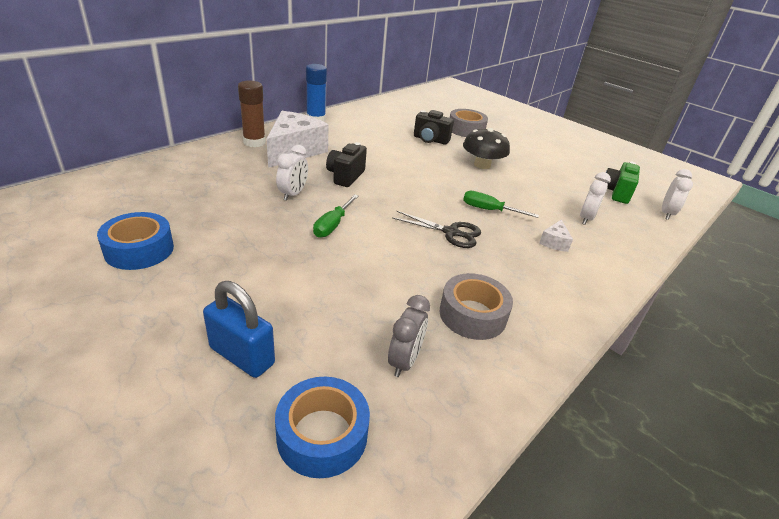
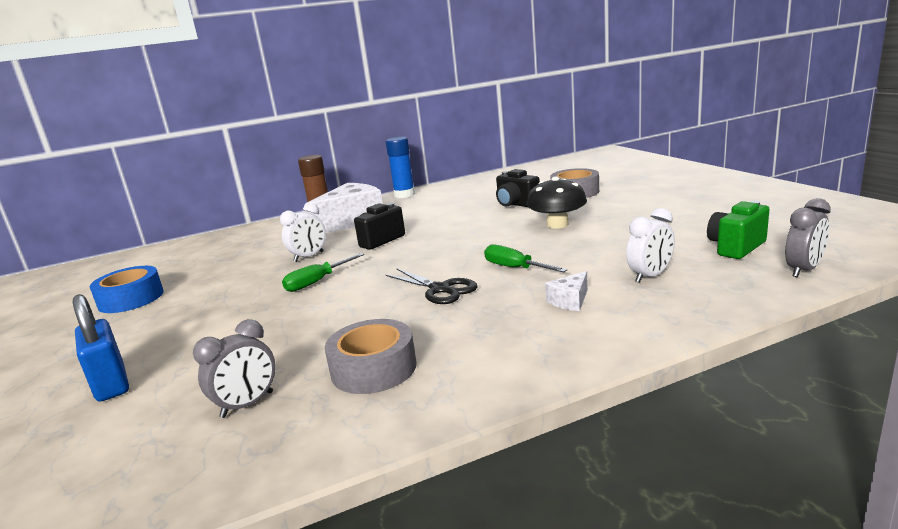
camera: 30 degrees right, 15 degrees down
blue tape [275,377,370,478] -> none
white clock [662,169,693,220] -> grey clock [785,198,831,277]

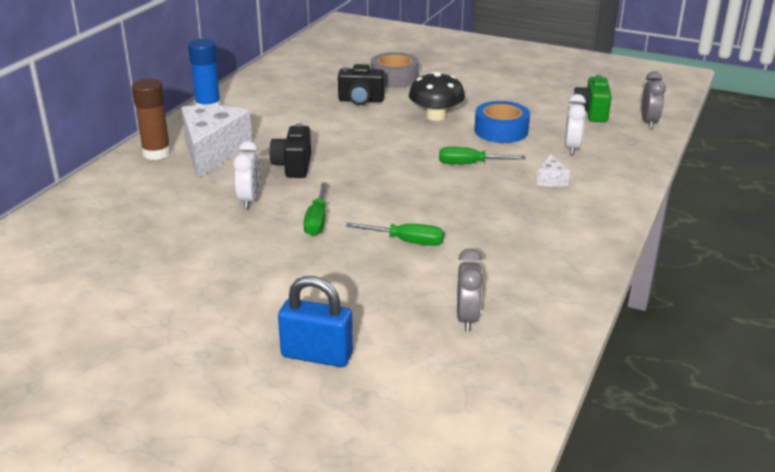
camera: 45 degrees left, 10 degrees up
blue tape [89,266,164,313] -> blue tape moved to [474,101,530,143]
grey tape [325,319,416,394] -> none
black scissors [385,268,477,304] -> none
none -> green screwdriver [346,223,444,246]

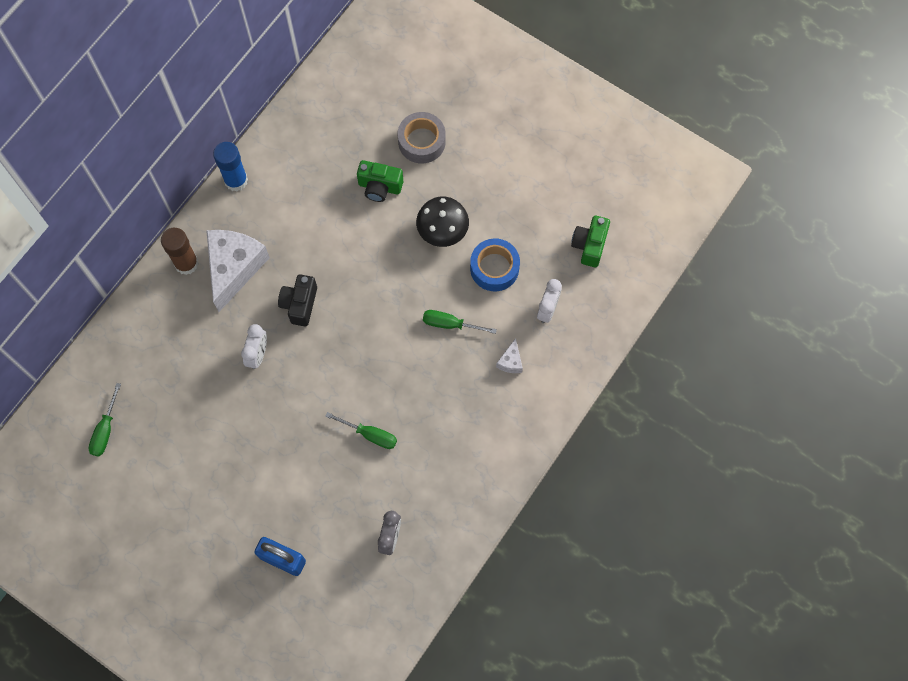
camera: 10 degrees right, 40 degrees up
green screwdriver [303,183,328,236] -> green screwdriver moved to [88,383,121,457]
black camera [338,64,385,105] -> green camera [357,160,403,202]
grey clock [642,71,666,129] -> none

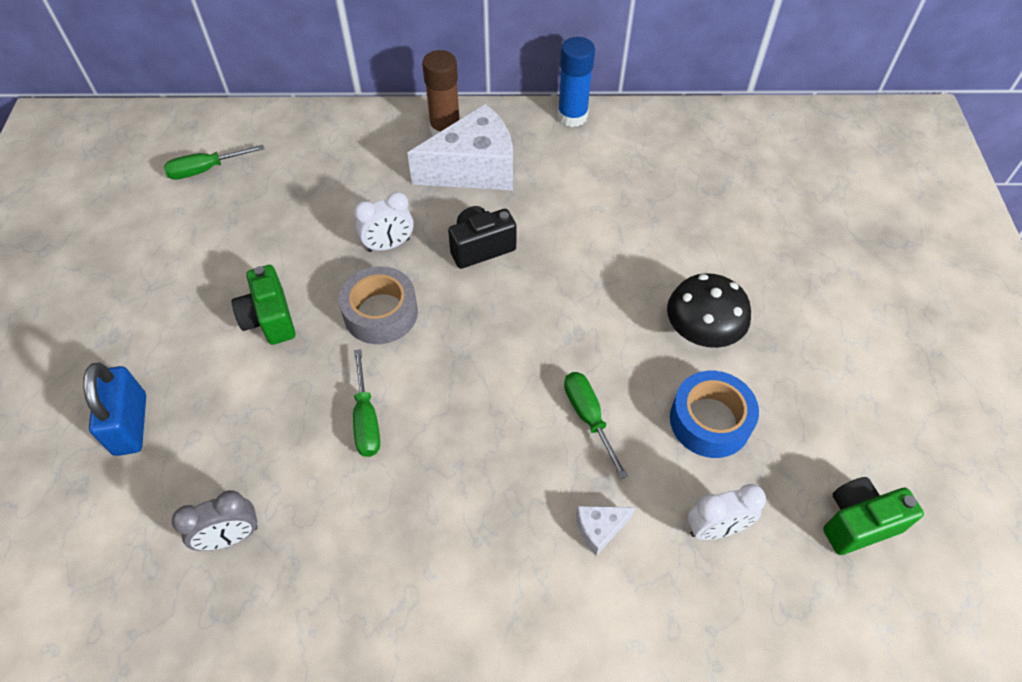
camera: 55 degrees right, 15 degrees down
green camera [357,160,403,202] -> green camera moved to [232,265,295,345]
grey tape [398,112,446,163] -> grey tape moved to [339,266,418,344]

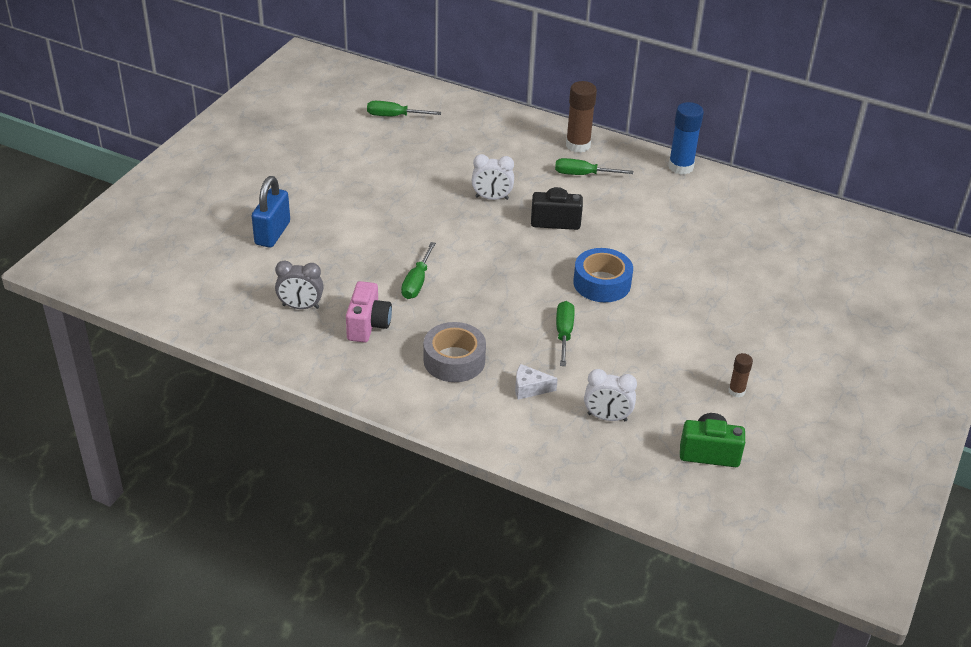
camera: 25 degrees right, 15 degrees down
green camera [232,265,295,345] -> none
grey tape [339,266,418,344] -> grey tape moved to [423,322,486,382]
white cheese [407,104,513,190] -> green screwdriver [555,158,633,175]
black mushroom [667,273,751,348] -> none
blue tape [670,371,759,458] -> blue tape moved to [573,248,633,302]
none -> pink camera [346,281,392,343]
none -> brown glue stick [728,353,753,397]

